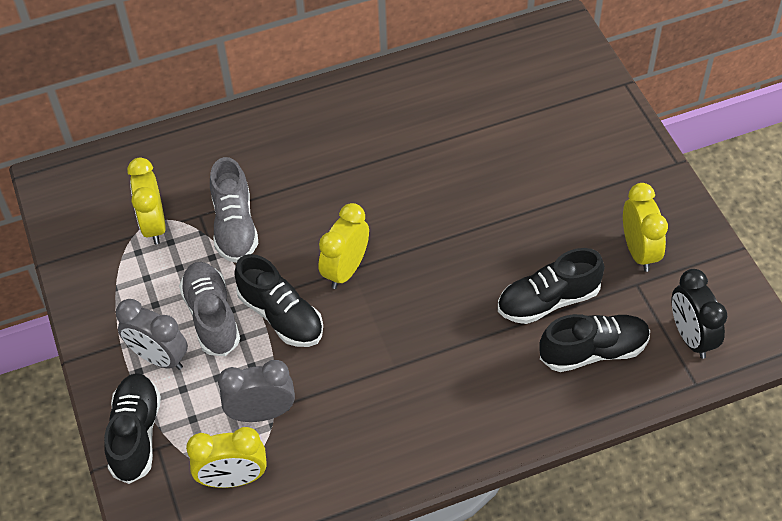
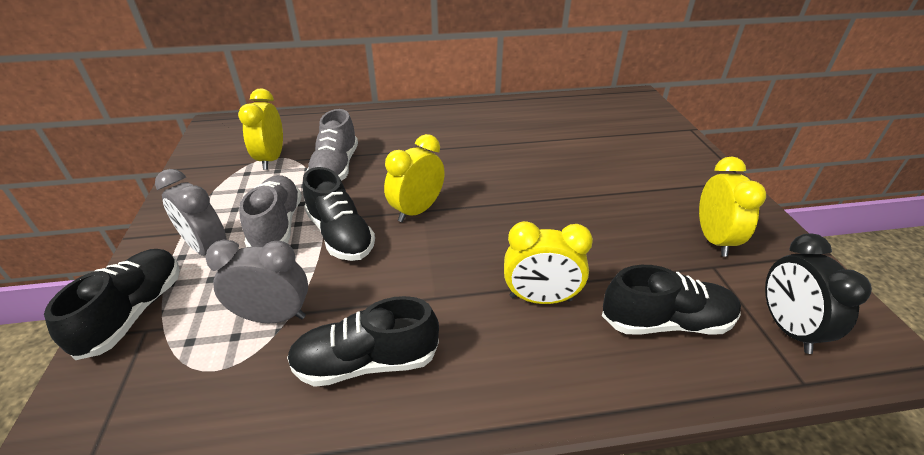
camera: 10 degrees right, 15 degrees down
yellow clock [186,427,267,488] -> yellow clock moved to [504,221,593,304]
black shoe [498,248,604,324] -> black shoe moved to [287,296,439,387]

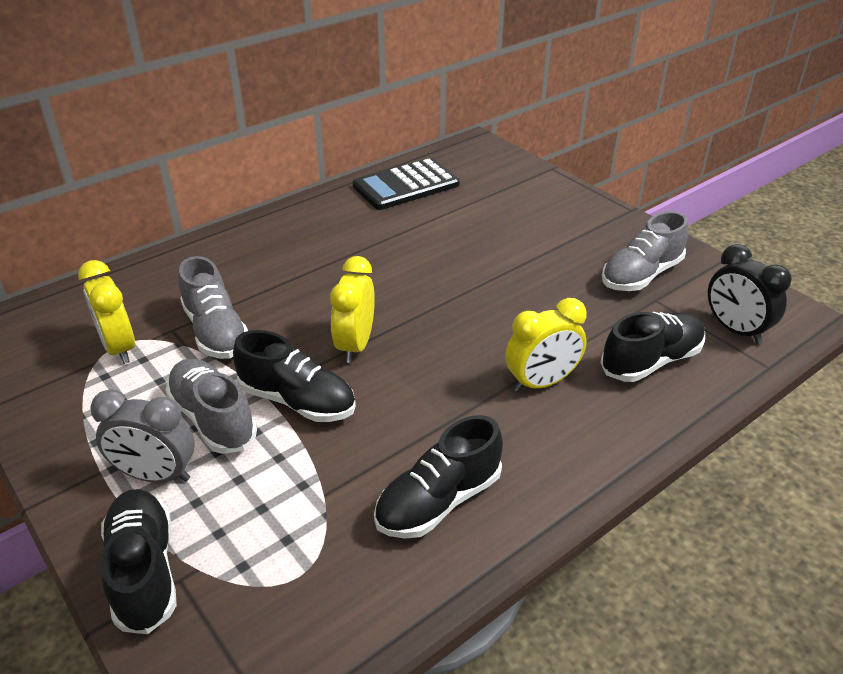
camera: 30 degrees left, 0 degrees up
grey clock [206,239,308,323] -> none
yellow clock [699,156,766,257] -> grey shoe [602,211,688,291]
none -> black calculator [353,158,460,210]

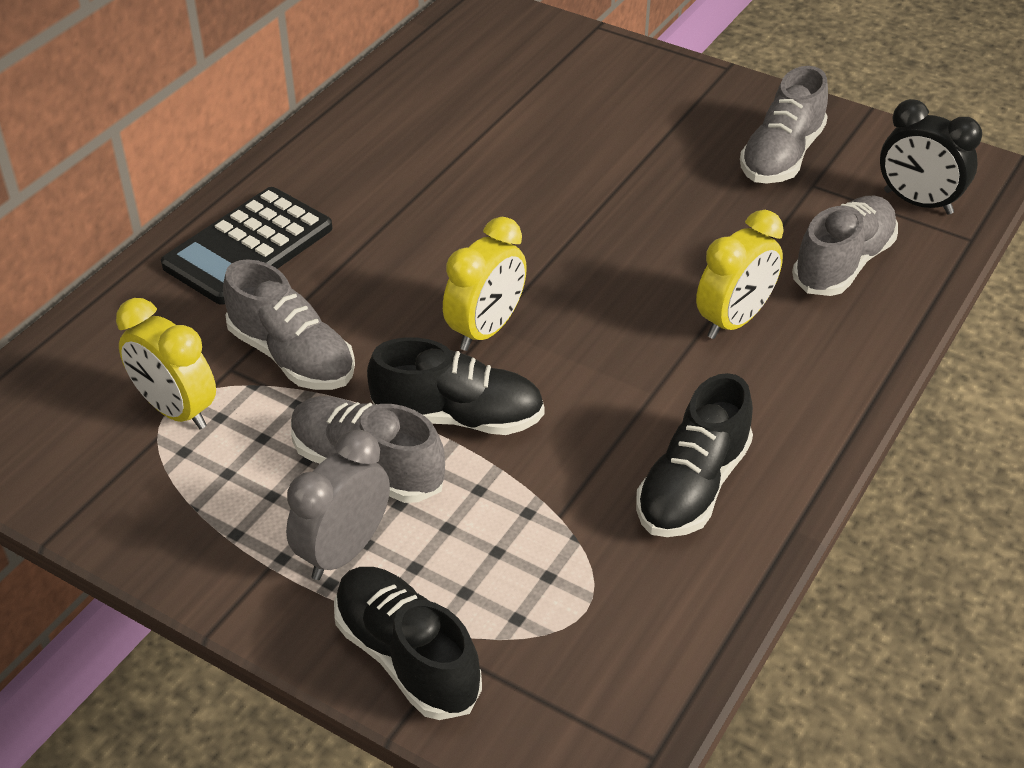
camera: 20 degrees left, 5 degrees up
grey clock [90,389,195,483] -> grey clock turned 135 degrees clockwise [286,430,390,580]
yellow clock [330,256,375,363] -> yellow clock turned 135 degrees counterclockwise [443,217,527,351]
black calculator [353,158,460,210] -> black calculator moved to [161,187,332,305]
black shoe [600,312,705,382] -> grey shoe [792,196,898,296]

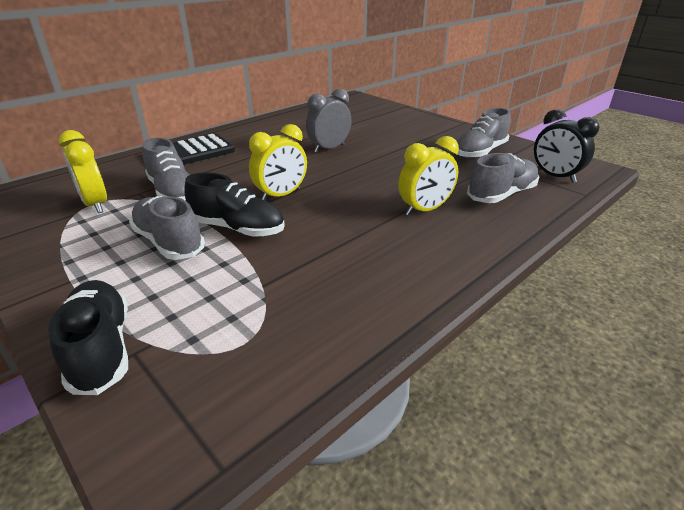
camera: 15 degrees right, 10 degrees down
grey clock [286,430,390,580] -> grey clock moved to [306,89,352,153]
black shoe [636,373,753,537] -> none

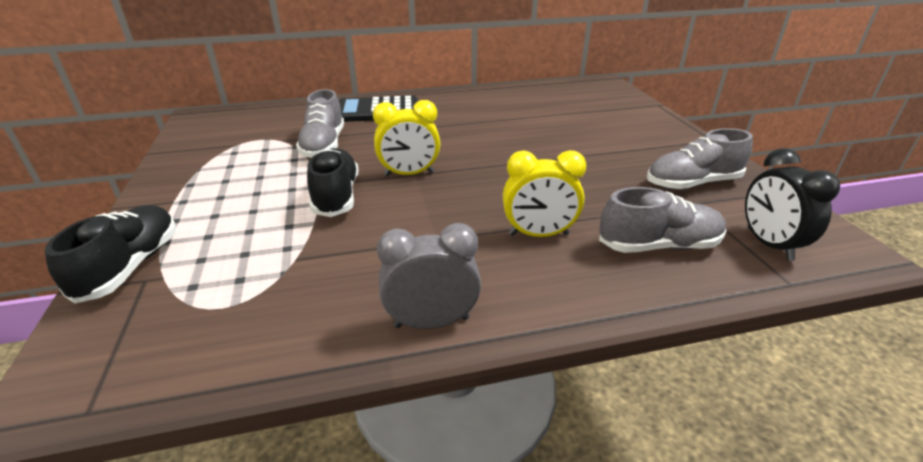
camera: 30 degrees right, 0 degrees up
yellow clock [59,130,107,213] -> none
grey shoe [129,196,205,260] -> none
black shoe [184,172,285,237] -> black shoe turned 150 degrees counterclockwise [307,148,359,217]
grey clock [306,89,352,153] -> grey clock moved to [377,223,481,329]

